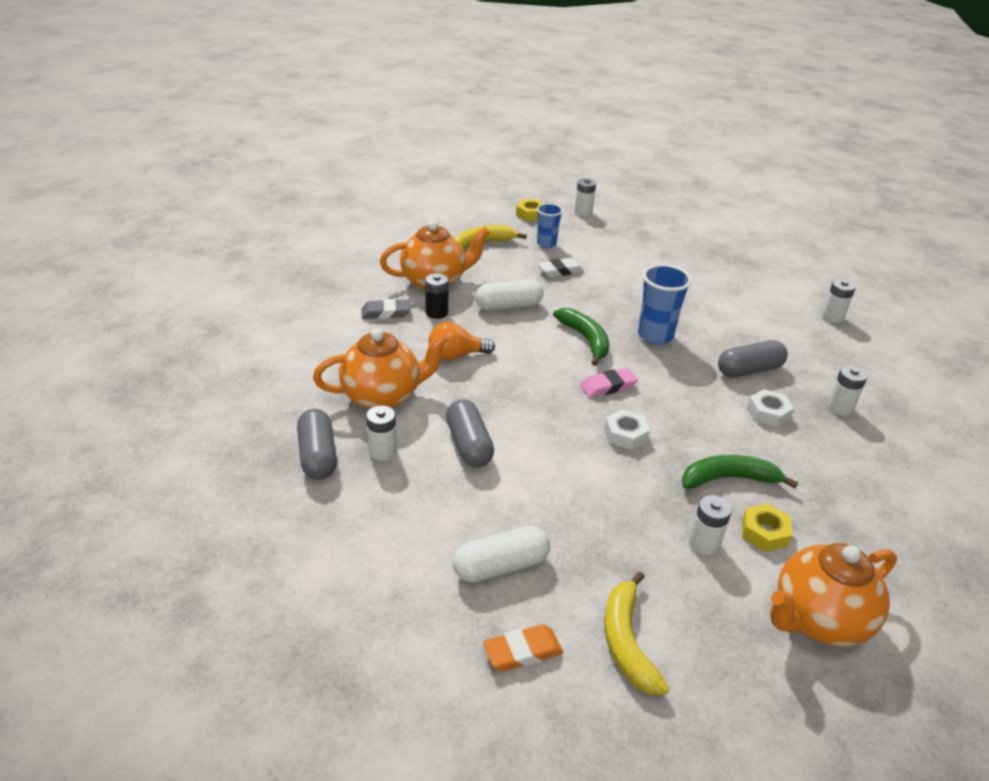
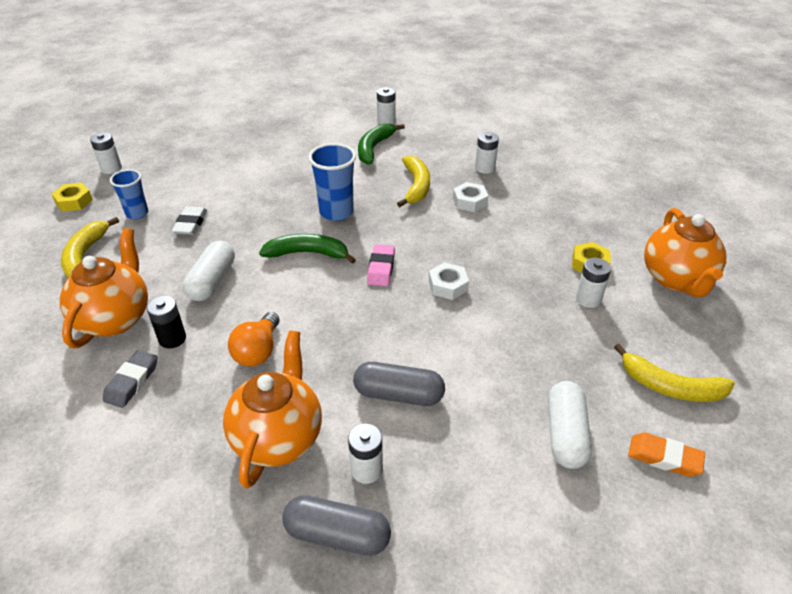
camera: 60 degrees left, 5 degrees up
orange eraser [483,624,563,671] -> orange eraser turned 75 degrees counterclockwise [628,432,705,477]
green banana [682,455,798,489] -> green banana moved to [358,123,405,164]
grey capsule [718,340,788,378] -> yellow banana [397,155,430,207]

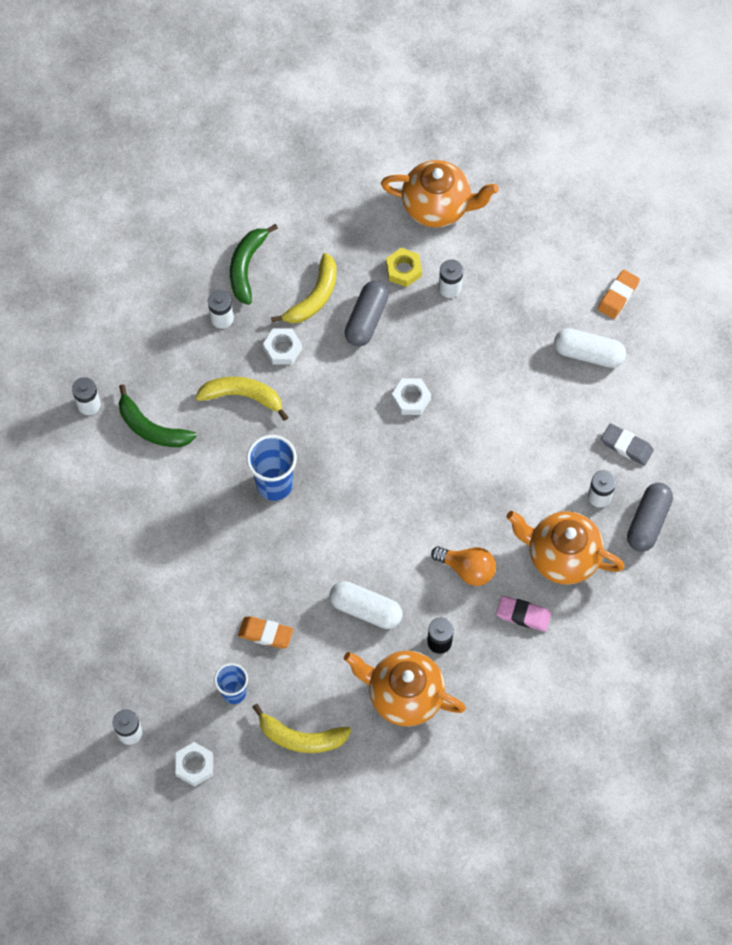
camera: 80 degrees left, 25 degrees up
yellow nut [52,183,93,212] -> white nut [175,742,213,787]
grey eraser [102,350,157,408] -> grey eraser moved to [601,423,654,466]
white eraser [172,206,207,235] -> orange eraser [238,616,293,649]
green banana [259,234,356,264] -> green banana moved to [230,224,278,305]
grey capsule [353,362,445,406] -> grey capsule moved to [345,281,389,347]
pink eraser [367,244,395,286] -> pink eraser moved to [496,596,551,632]
yellow banana [614,344,735,402] -> yellow banana moved to [271,253,337,323]

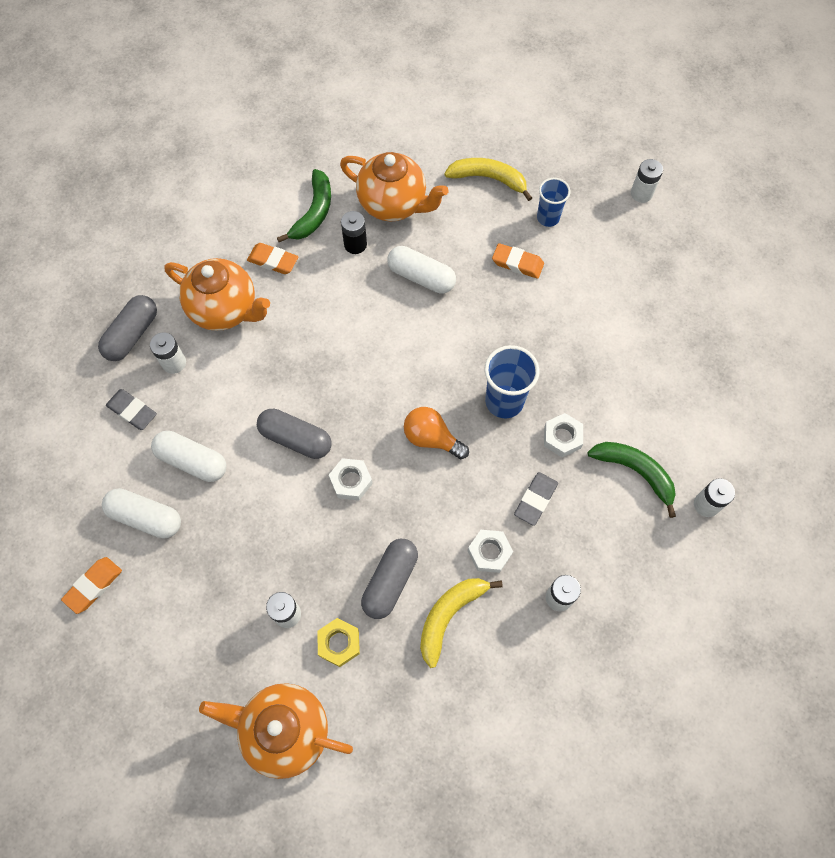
camera: 175 degrees left, 0 degrees up
white nut [175,742,213,787] -> white nut moved to [544,413,583,457]
yellow banana [195,376,288,421] -> grey eraser [514,472,558,526]
green banana [230,224,278,305] -> green banana moved to [277,169,331,242]
orange light bulb [431,546,496,586] -> orange light bulb moved to [404,407,469,459]
pink eraser [496,596,551,632] -> orange eraser [247,243,298,274]
none -> white capsule [151,431,227,482]
none -> grey capsule [257,409,331,459]

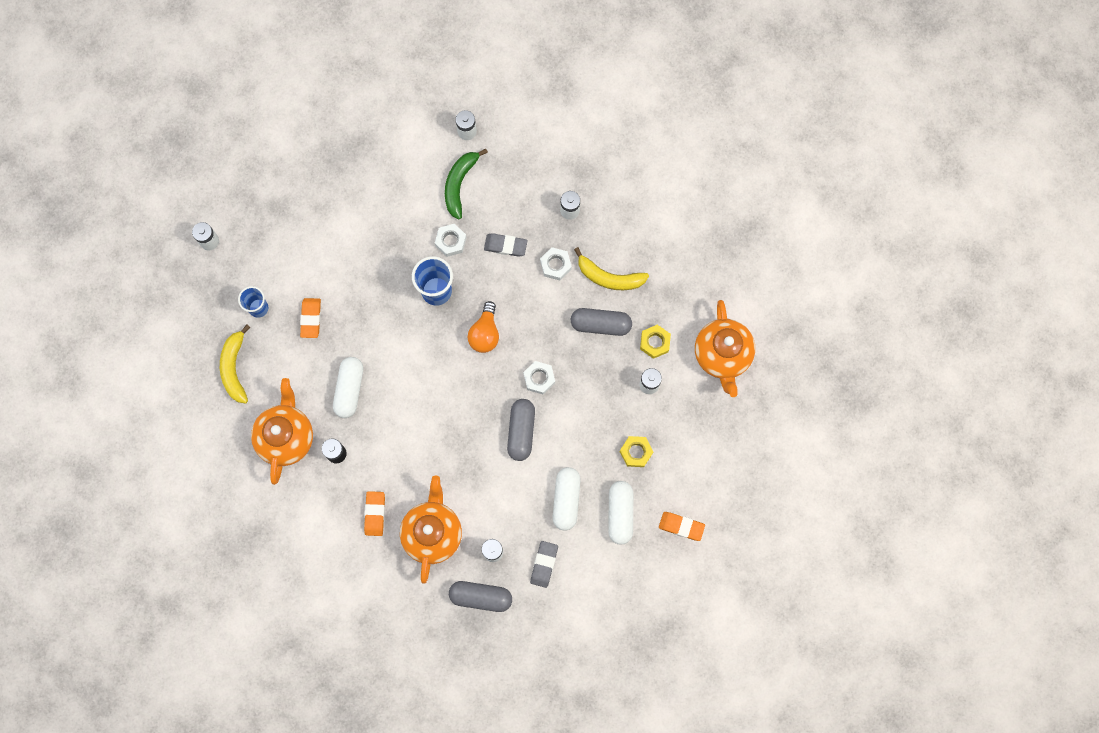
camera: 110 degrees left, 10 degrees up
green banana [277,169,331,242] -> none
none -> yellow nut [620,436,653,467]

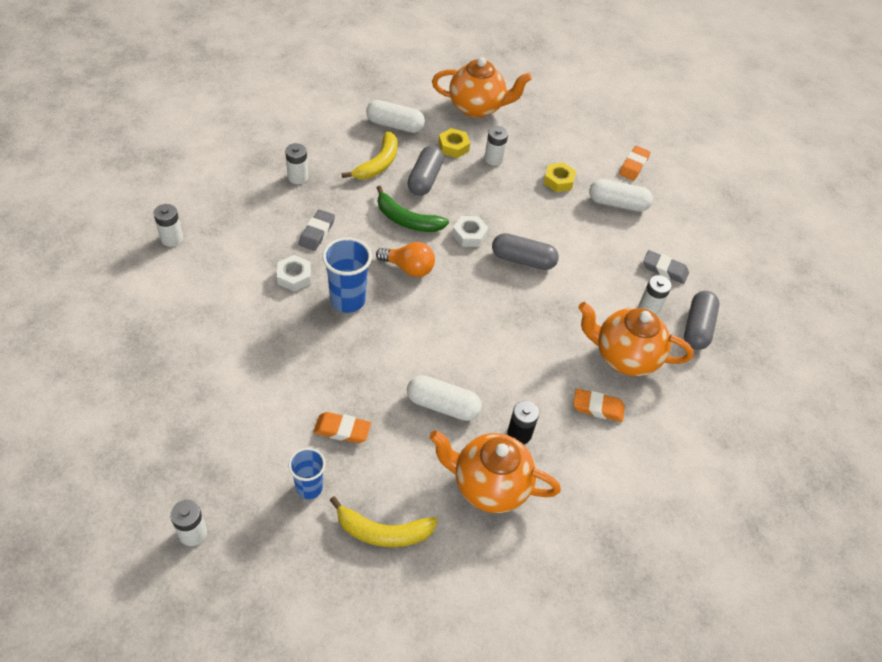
camera: 85 degrees left, 25 degrees down
green banana [445,148,488,220] -> green banana moved to [377,186,449,232]
white nut [540,247,572,280] -> none
white capsule [553,467,581,531] -> white capsule moved to [366,100,425,133]

